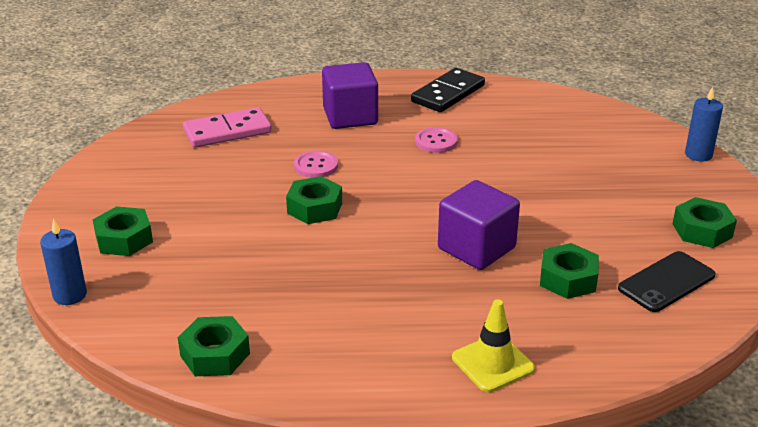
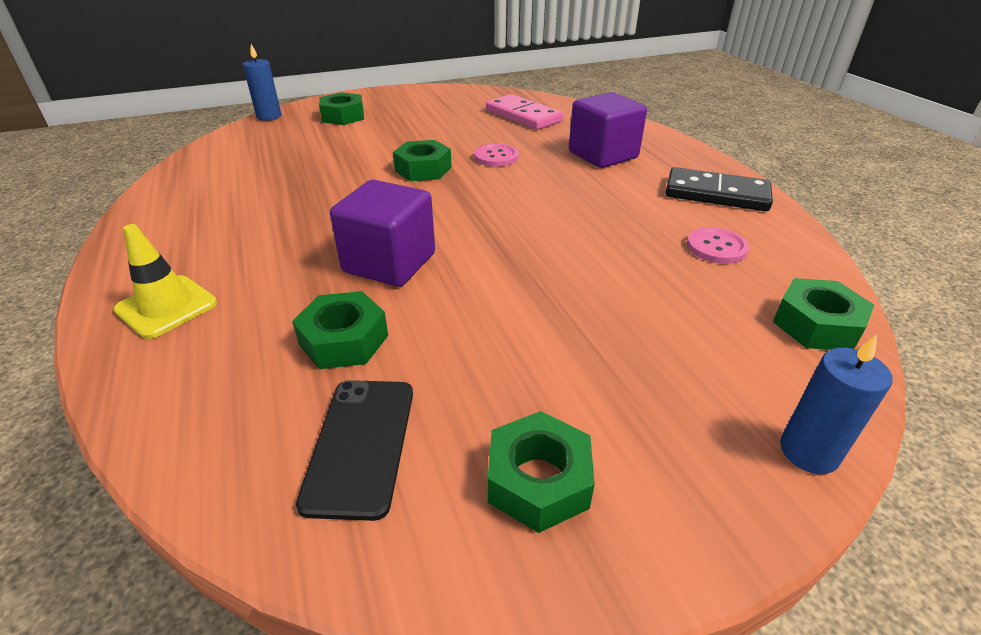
camera: 70 degrees right, 5 degrees up
green nut [178,316,250,376] -> green nut moved to [773,278,874,350]
pink button [415,127,458,153] -> pink button moved to [687,227,749,264]
black phone [618,251,715,312] -> black phone turned 60 degrees clockwise [296,380,413,521]

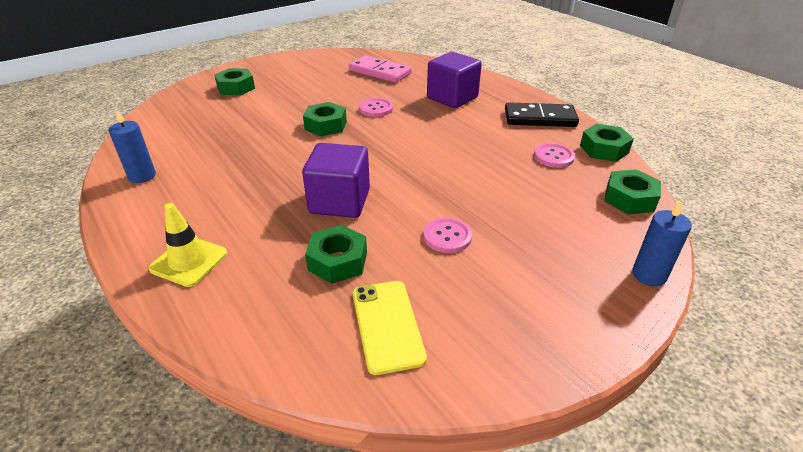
camera: 15 degrees left, 0 degrees up
blue candle [243,44,281,121] -> blue candle moved to [109,109,156,183]
black phone [296,380,413,521] -> yellow phone [353,281,427,375]
green nut [488,411,595,533] -> green nut moved to [580,124,634,162]
none -> pink button [423,217,472,253]

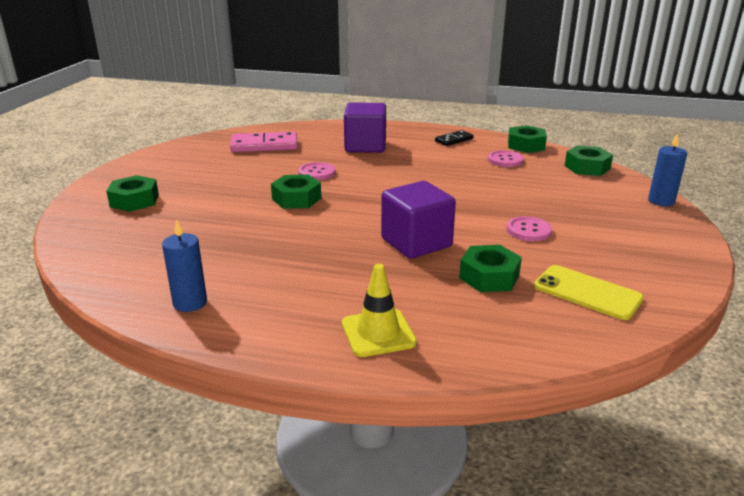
camera: 40 degrees left, 10 degrees down
black domino [505,102,579,127] -> black domino [435,130,474,146], size x0.57

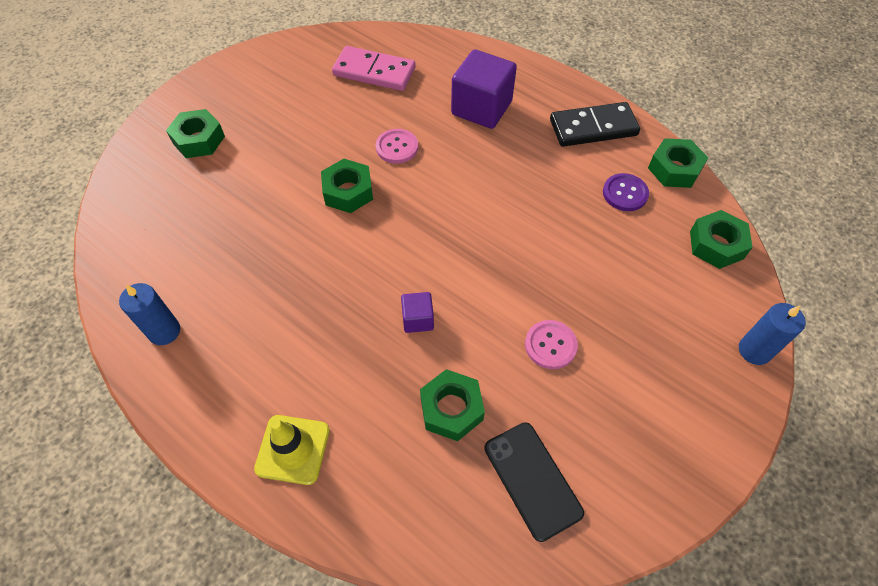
camera: 25 degrees right, 30 degrees up
purple cube [381,181,456,259] -> purple cube [401,292,434,333], size x0.49
black domino [435,130,474,146] -> black domino [550,102,640,147], size x1.74
pink button [488,150,524,167] -> purple button [603,173,649,211]
yellow phone [534,265,644,320] -> black phone [484,422,584,542]

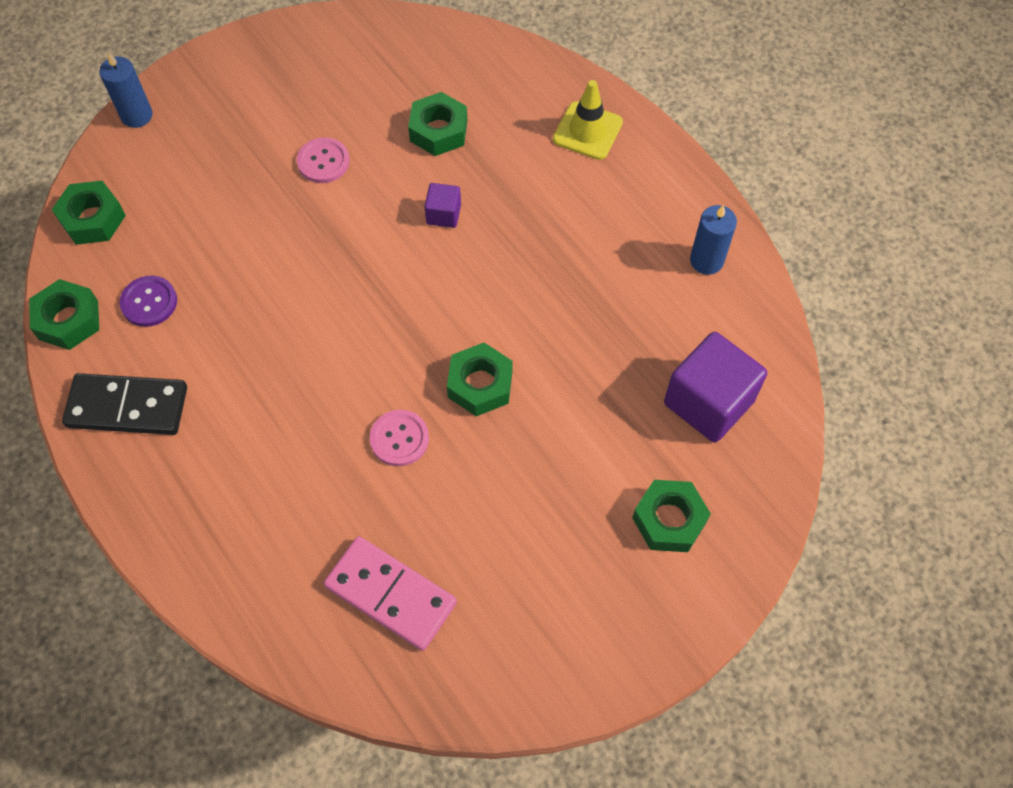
camera: 165 degrees left, 5 degrees up
purple cube [451,49,517,129] -> purple cube moved to [664,332,767,442]
black phone [484,422,584,542] -> none

